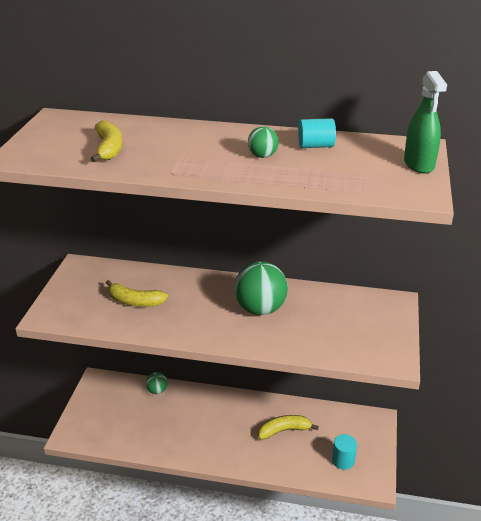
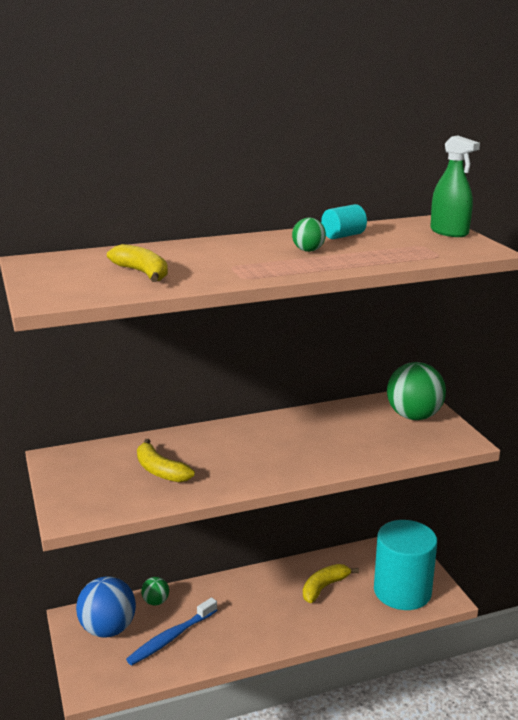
camera: 30 degrees left, 10 degrees down
yellow banana [106,280,168,307] -> yellow banana turned 60 degrees clockwise [137,439,195,483]
green ball [234,261,288,315] -> green ball moved to [387,362,446,420]
turquoise cylinder [332,434,357,470] -> turquoise cylinder [374,520,437,610], size x2.25
none -> blue ball [76,576,136,638]
none -> blue toothbrush [126,597,217,665]

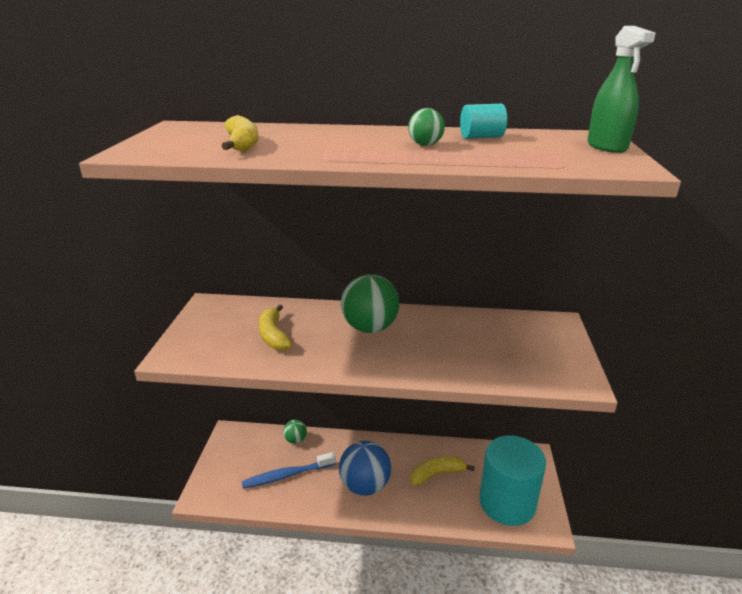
camera: 25 degrees right, 5 degrees up
blue ball [76,576,136,638] -> blue ball moved to [339,441,391,496]
green ball [387,362,446,420] -> green ball moved to [341,274,399,333]

